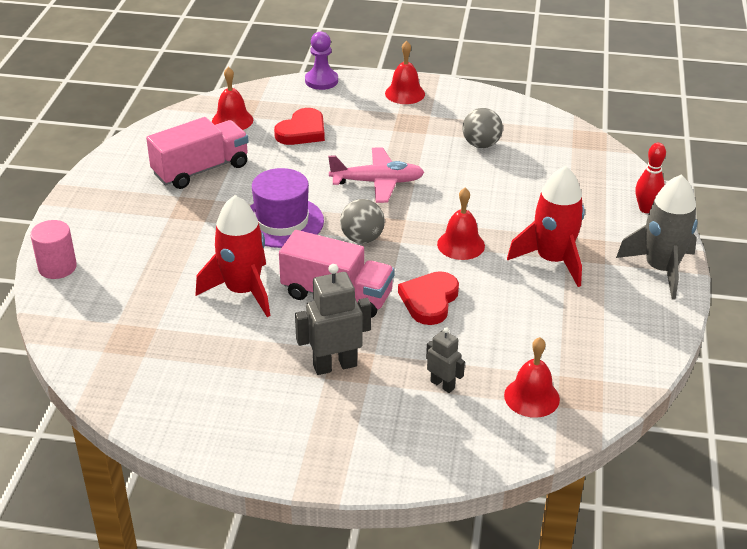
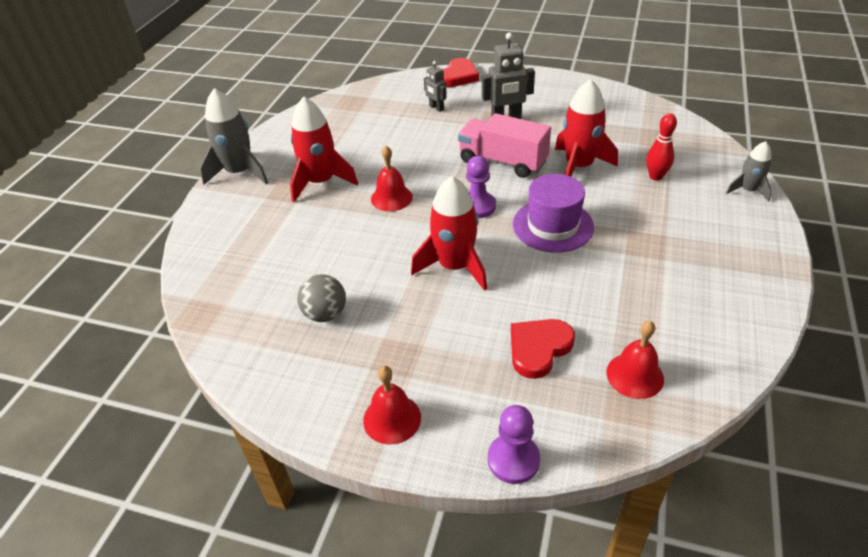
camera: 170 degrees left, 5 degrees up
pink cylinder [30,220,77,279] -> grey rocket [726,141,772,202]
pink truck [146,117,248,189] -> none
pink plane [328,147,424,203] -> red rocket [411,176,487,291]
grey ball [340,199,385,244] -> purple pawn [466,156,496,218]
red heart [398,271,459,325] -> red heart moved to [443,58,479,87]
red bell [504,337,560,418] -> none
red bowling pin [635,143,666,213] -> red bowling pin moved to [646,113,677,181]

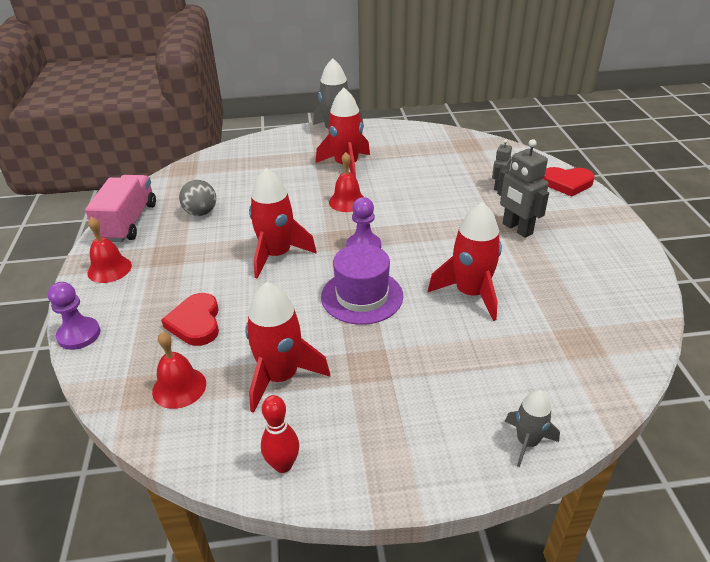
camera: 65 degrees right, 5 degrees down
pink truck [458,113,551,178] -> pink truck moved to [85,175,156,242]
red heart [511,319,575,379] -> red heart turned 120 degrees counterclockwise [161,293,219,346]
red bowling pin [646,113,677,181] -> red bowling pin moved to [261,395,299,473]
none -> red rocket [245,282,330,413]

